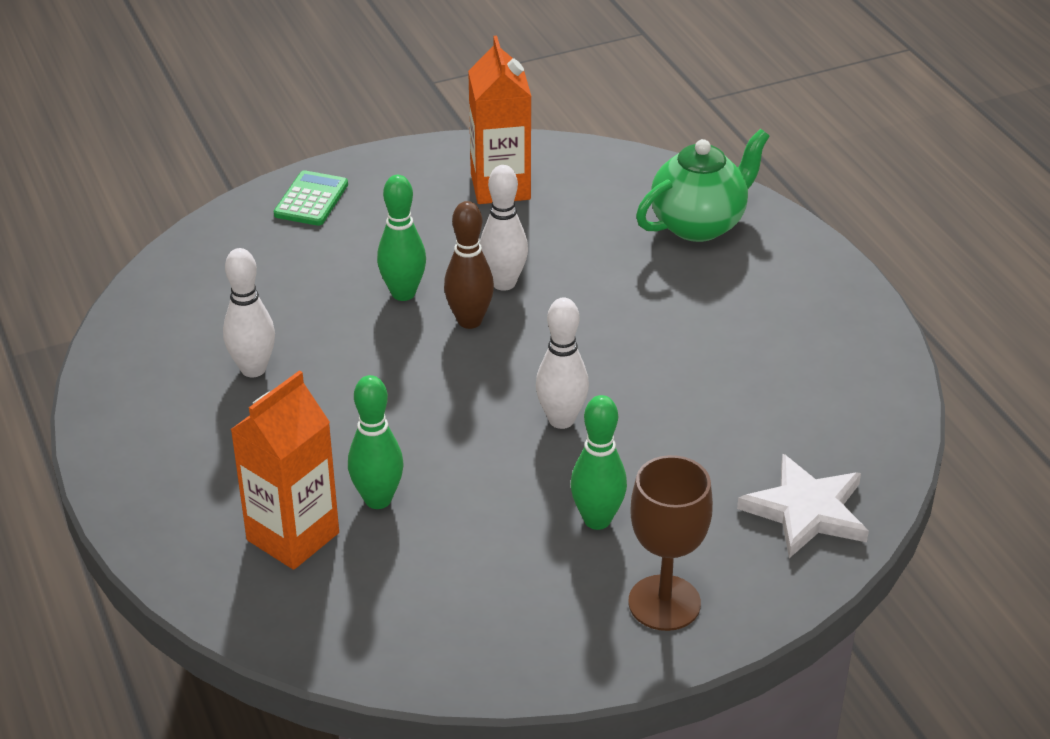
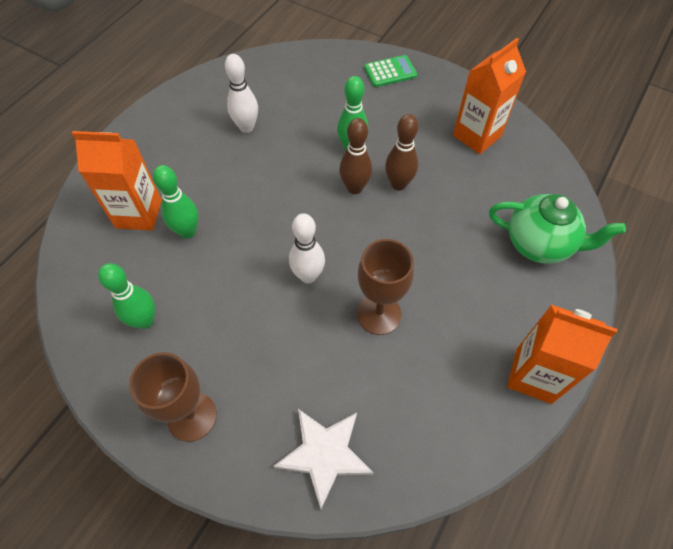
camera: 55 degrees right, 20 degrees up
white bowling pin [480,165,528,291] -> brown bowling pin [385,114,418,190]
green bowling pin [570,395,627,530] -> green bowling pin moved to [98,263,155,329]
none -> brown goblet [357,239,414,335]
none -> orange carton [507,305,617,404]

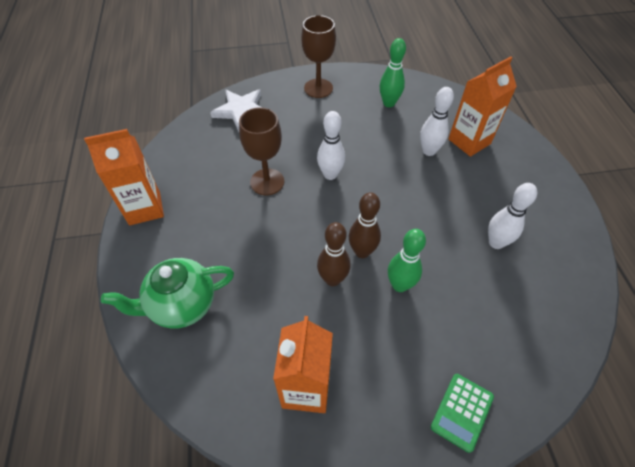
camera: 140 degrees right, 5 degrees down
green bowling pin [153,165,199,239] -> white bowling pin [420,87,454,156]

